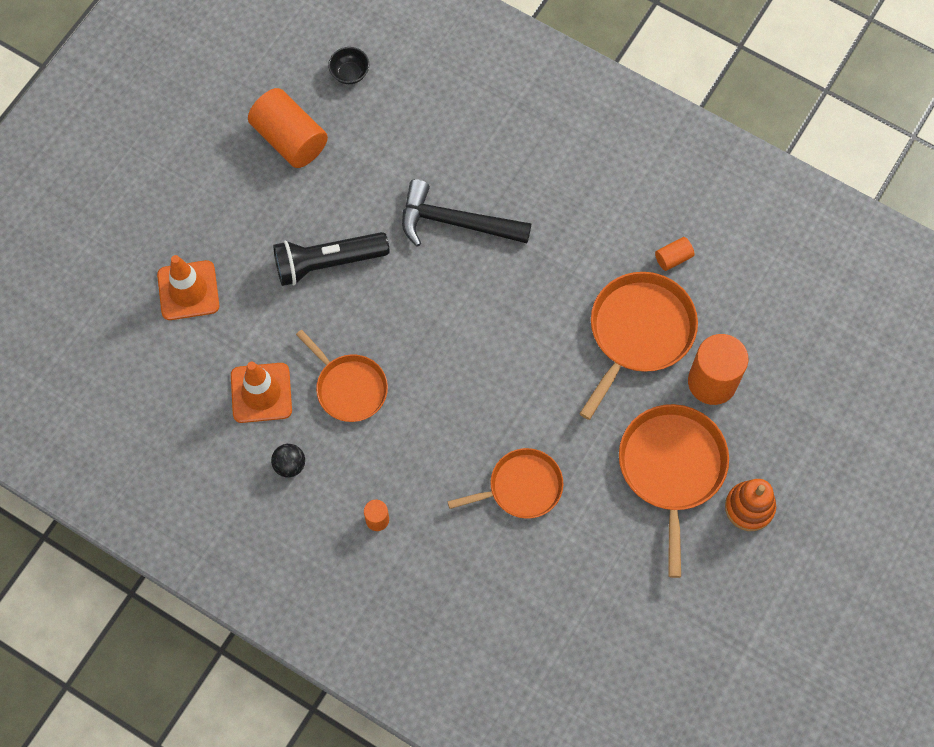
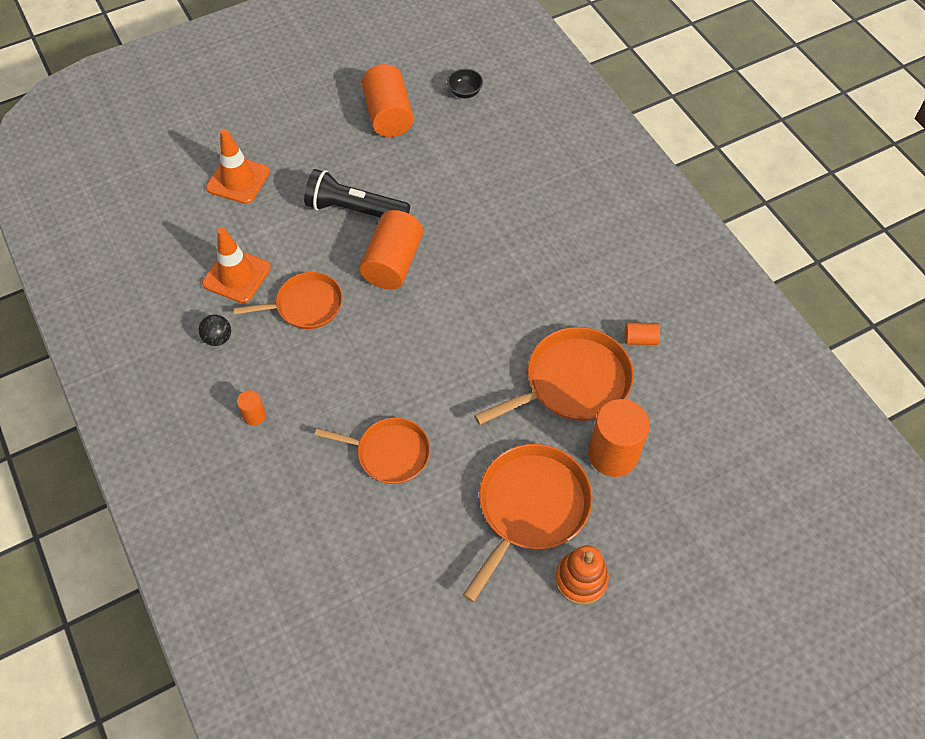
camera: 30 degrees right, 10 degrees down
orange pan [296,330,388,422] -> orange pan turned 90 degrees counterclockwise [234,272,343,329]
black hammer [402,179,531,247] -> none
none -> orange cylinder [359,210,423,290]

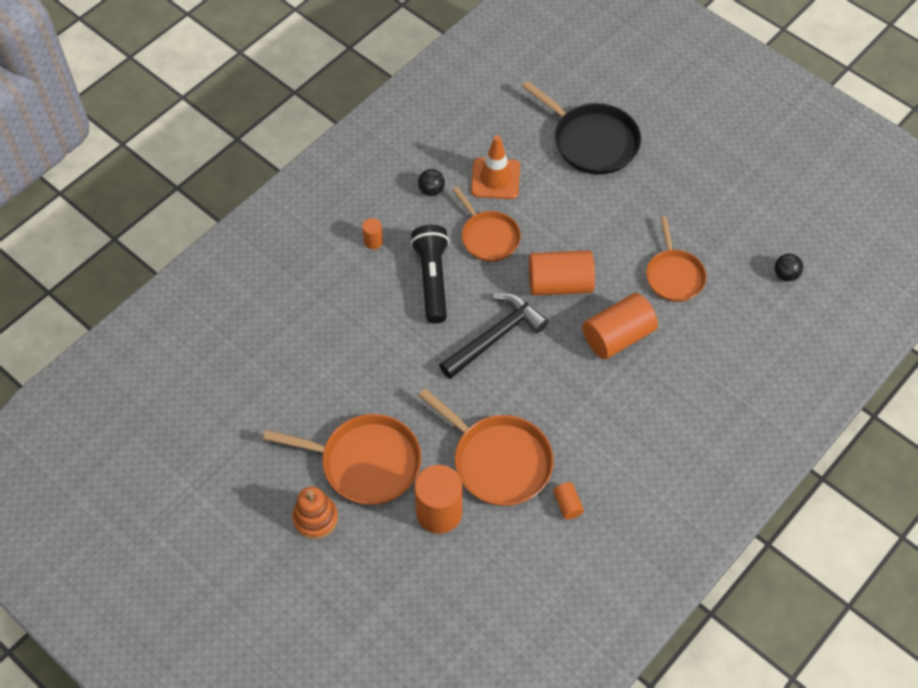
camera: 70 degrees right, 0 degrees up
orange traffic cone [206,129,270,204] -> black pan [522,81,641,175]
black flashlight [304,169,410,218] -> black flashlight moved to [411,225,449,324]
orange pan [315,418,430,484] -> orange pan moved to [646,217,707,302]
orange cylinder [362,64,413,137] -> orange cylinder moved to [582,293,658,359]
black bowl [447,68,483,98] -> black ball [775,253,803,281]
none -> black hammer [439,293,549,379]

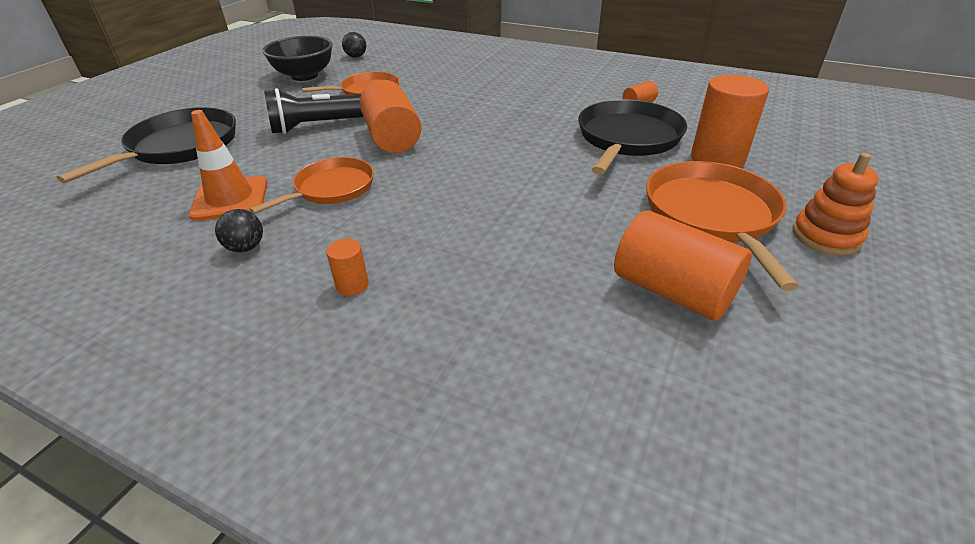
camera: 105 degrees left, 20 degrees down
black flashlight [411,225,449,324] -> black flashlight moved to [264,88,363,134]
orange pan [418,388,554,506] -> black pan [578,99,687,174]
black hammer [439,293,549,379] -> none
orange cylinder [582,293,658,359] -> orange cylinder moved to [614,210,752,321]
none -> black bowl [262,36,333,81]

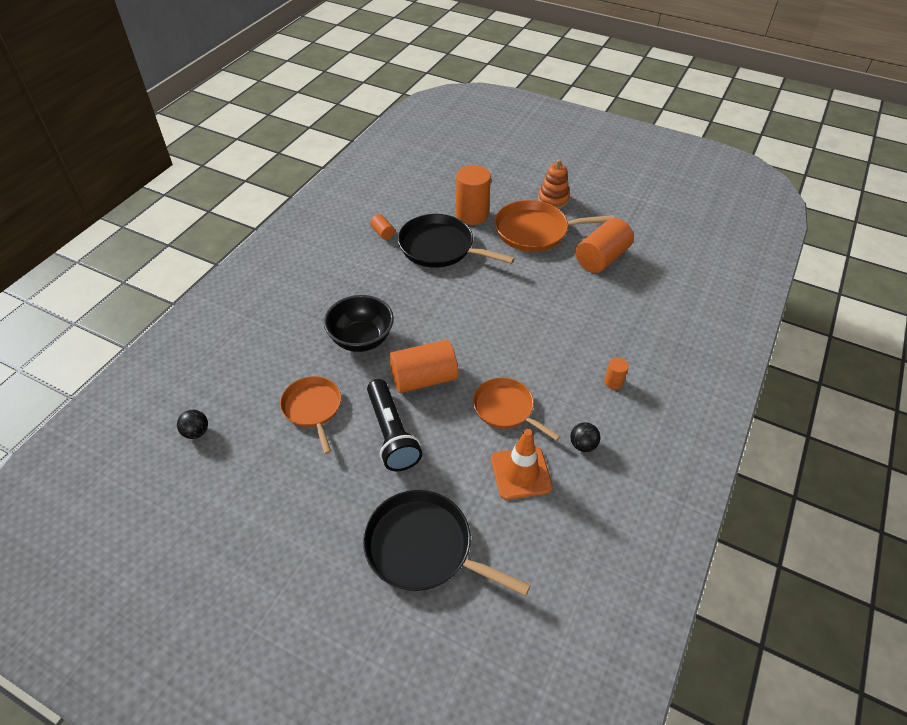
camera: 90 degrees left, 10 degrees up
black bowl [262,36,333,81] -> black bowl moved to [324,295,394,352]

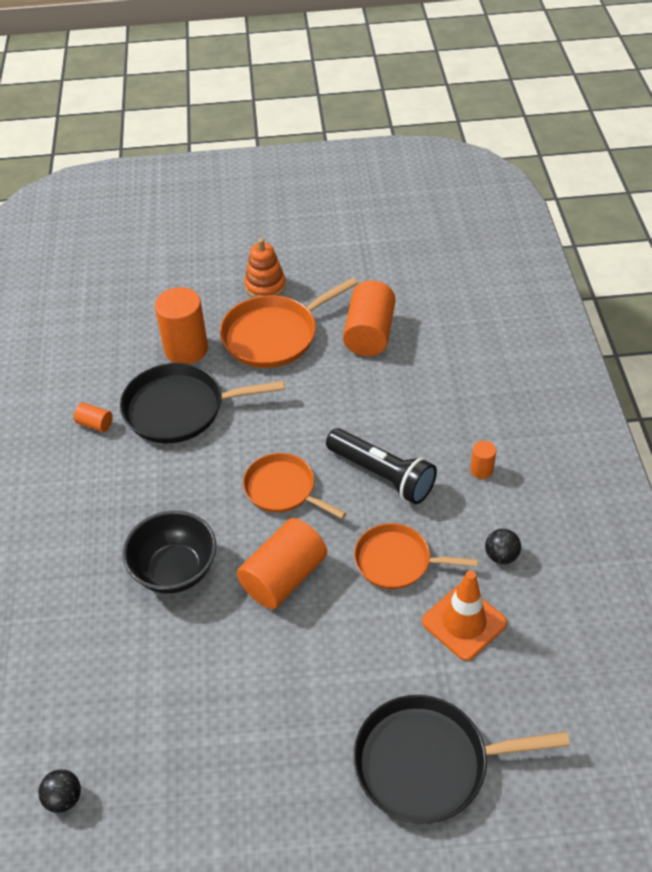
camera: 30 degrees left, 0 degrees up
orange pan [280,376,341,454] -> orange pan moved to [243,453,346,519]
black flashlight [367,379,422,471] -> black flashlight moved to [326,428,437,504]

